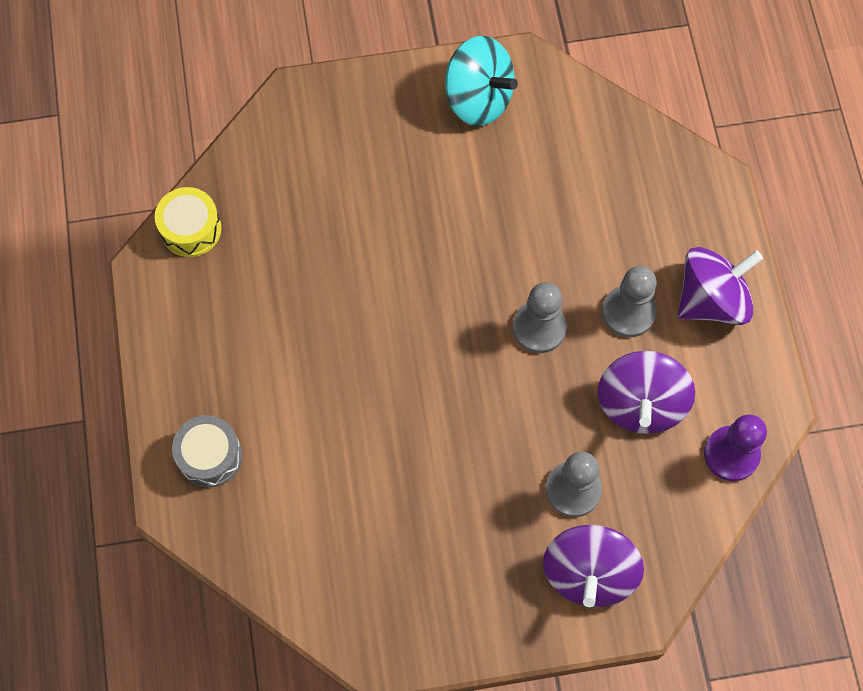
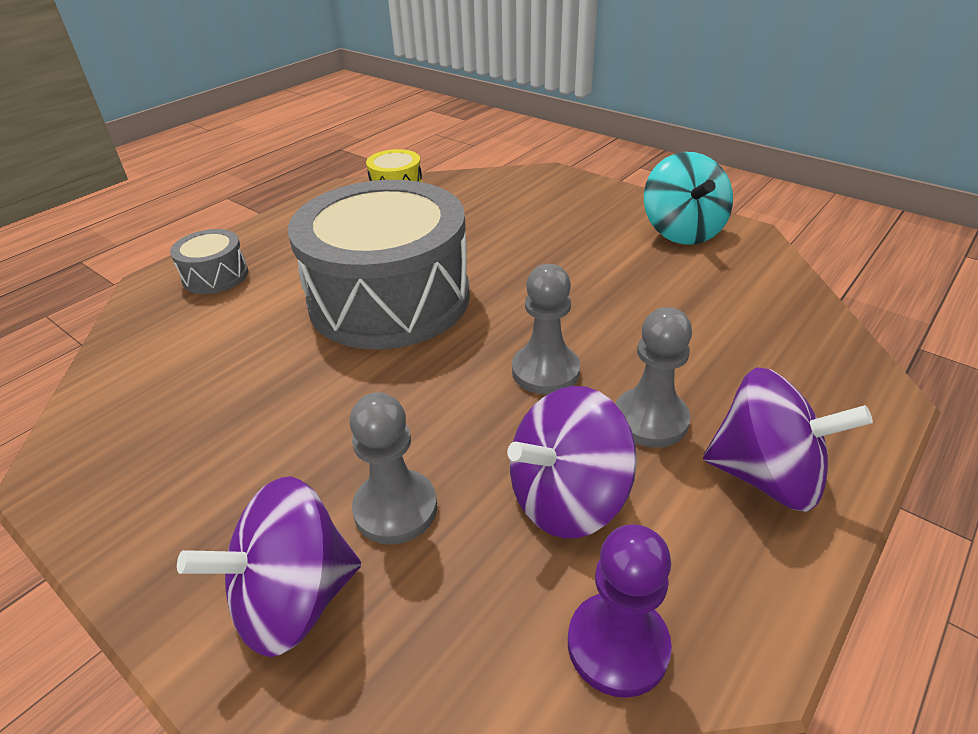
camera: 50 degrees right, 30 degrees down
none -> grey drum [288,180,470,350]

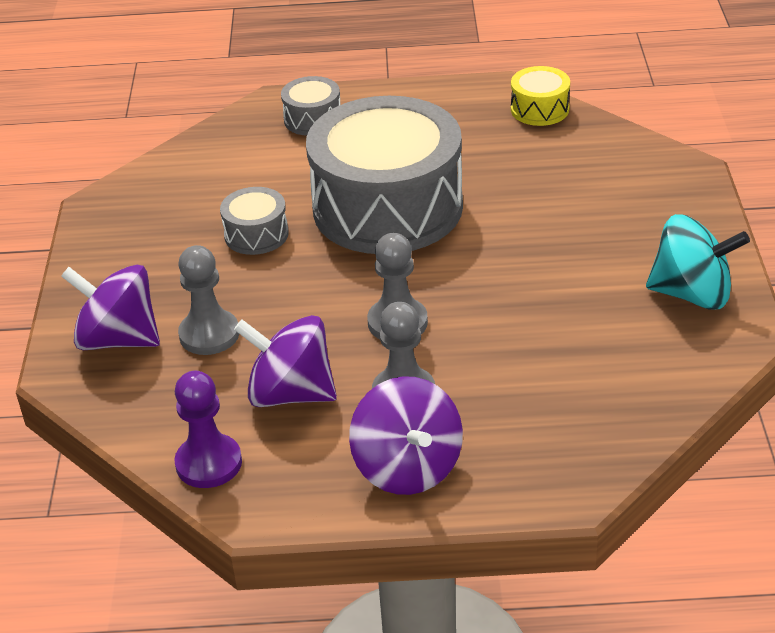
camera: 50 degrees right, 0 degrees up
turquoise spinning top [644,152,733,245] -> turquoise spinning top turned 120 degrees counterclockwise [646,214,750,310]
none -> grey drum [220,187,289,255]

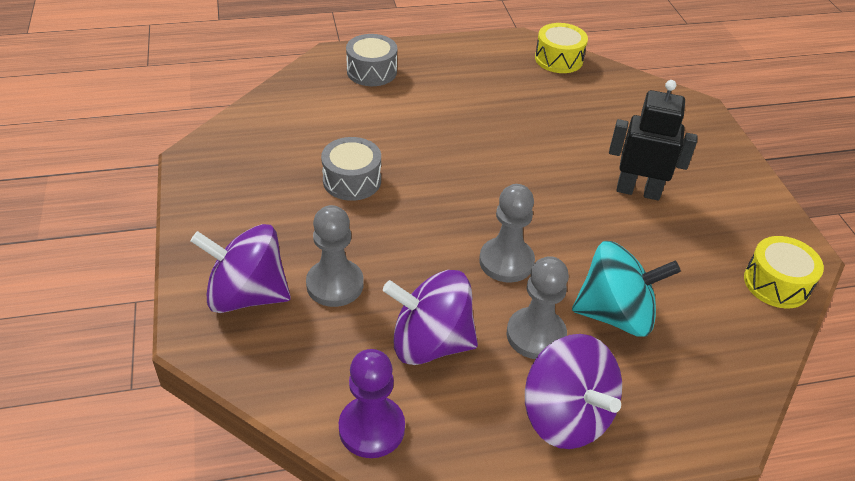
camera: 15 degrees left, 5 degrees up
grey drum [306,96,463,254] -> none
turquoise spinning top [646,214,750,310] -> turquoise spinning top moved to [572,241,681,336]
none -> black robot [609,80,698,201]
none -> yellow drum [744,236,824,308]

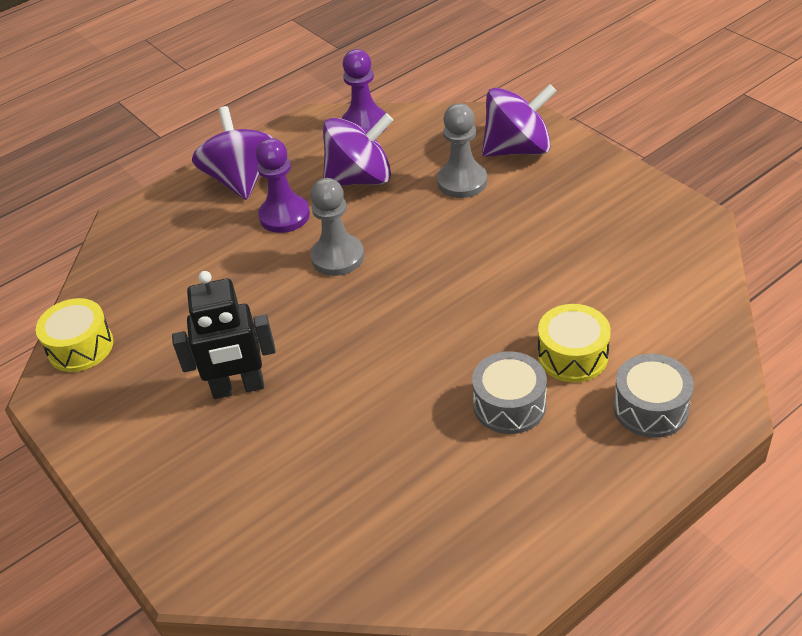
camera: 160 degrees right, 0 degrees up
grey drum [321,137,381,201] -> grey drum moved to [472,352,547,434]
grey pawn [507,256,569,359] -> purple pawn [256,138,310,233]
purple spinning top [525,334,622,449] -> purple spinning top turned 45 degrees clockwise [192,106,273,200]
yellow drum [535,23,588,73] -> yellow drum moved to [538,304,611,383]
turquoise spinning top [572,241,681,336] -> none

